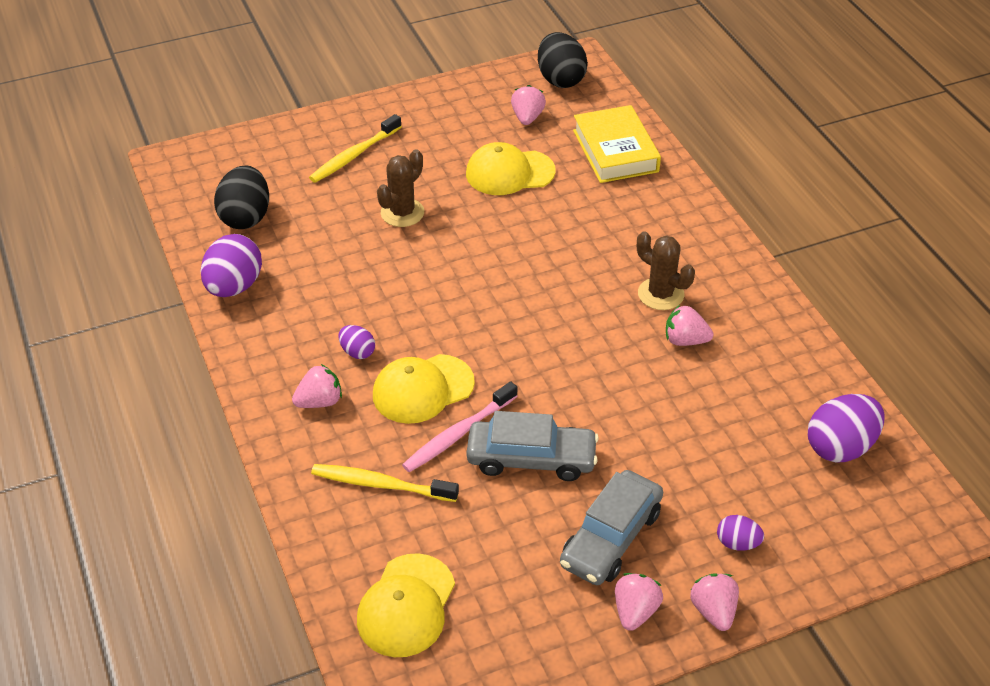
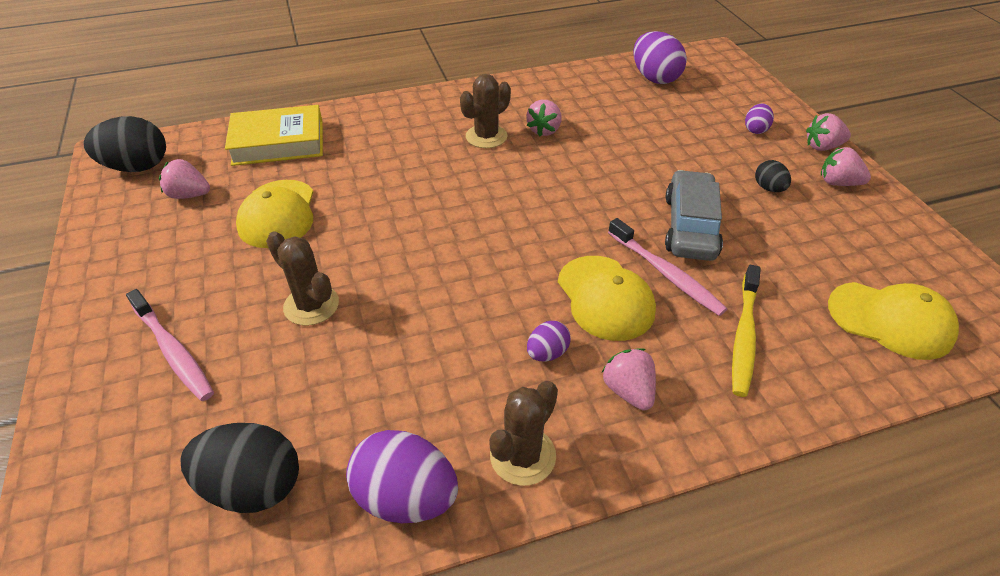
camera: 85 degrees left, 0 degrees up
yellow toothbrush [309,114,402,183] -> pink toothbrush [126,289,214,401]
grey car [560,470,663,585] -> black egg [755,160,791,192]
none -> brown cactus [489,381,558,486]

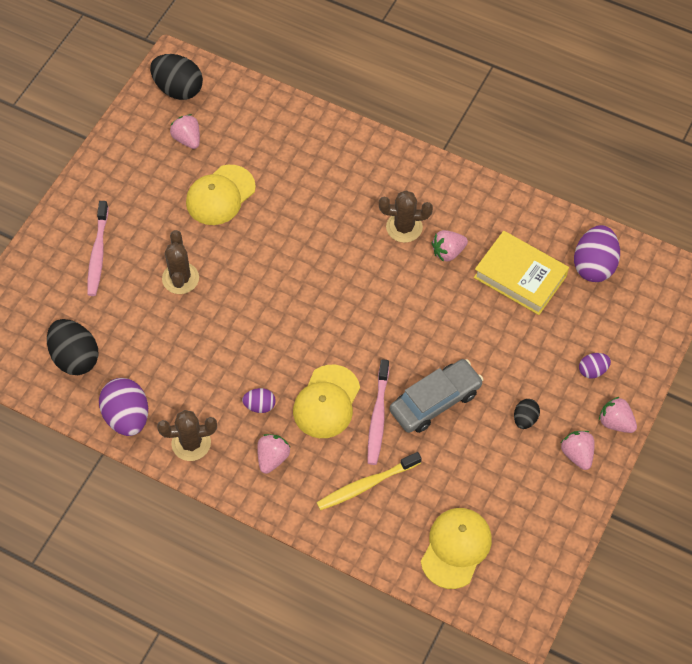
camera: 45 degrees right, 15 degrees up
yellow book [225,105,323,166] -> yellow book moved to [474,231,569,315]
yellow cap [828,282,959,360] -> yellow cap turned 135 degrees counterclockwise [421,508,492,589]

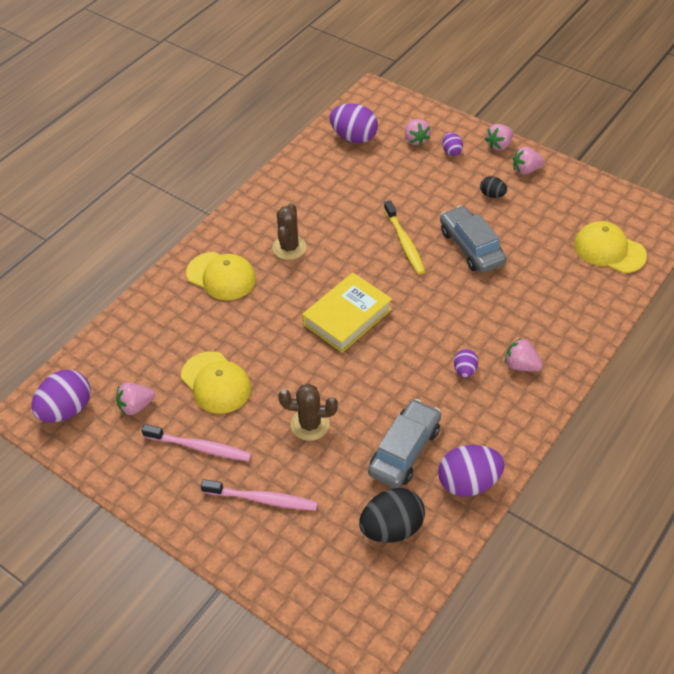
camera: 80 degrees left, 10 degrees down
black egg [150,54,203,100] -> purple egg [31,370,91,422]
brown cactus [157,410,217,461] -> none
yellow cap [293,365,360,438] -> yellow cap moved to [186,252,256,300]
yellow toothbrush [316,452,422,510] -> yellow toothbrush moved to [384,200,425,274]
pink toothbrush [368,359,389,465] -> pink toothbrush moved to [141,424,252,461]
pink strawberry [432,230,468,262] -> pink strawberry moved to [405,119,431,146]
yellow book [474,231,569,315] -> yellow book moved to [302,273,392,353]
none -> grey car [368,399,441,488]

